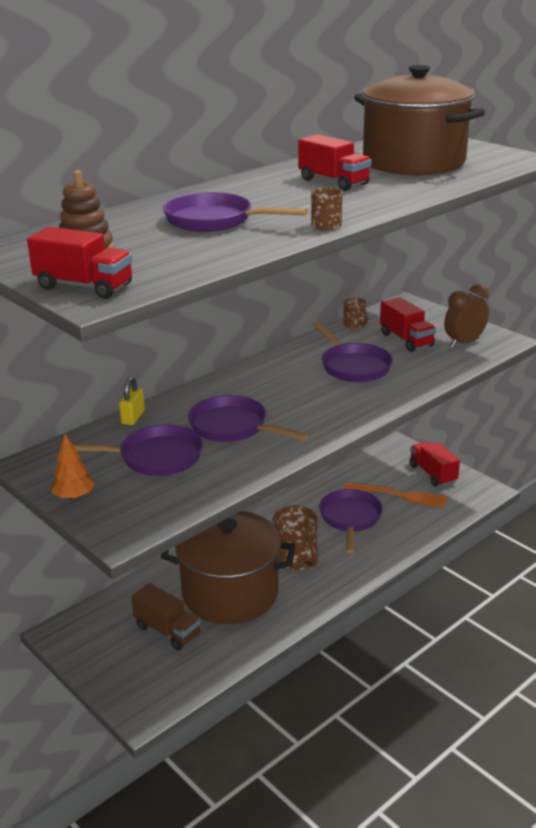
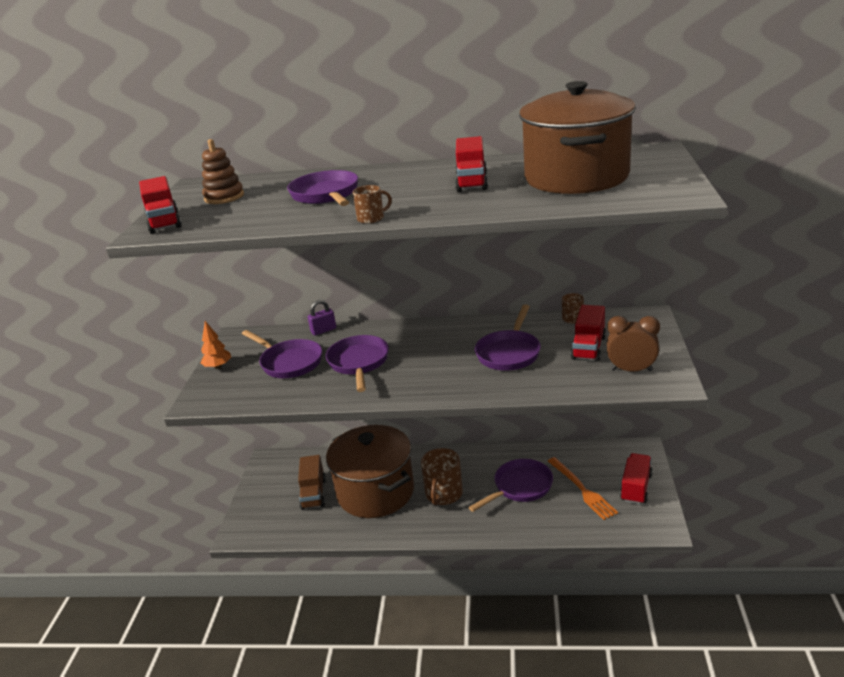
camera: 50 degrees right, 0 degrees up
yellow padlock [119,377,145,425] -> purple padlock [308,300,336,336]

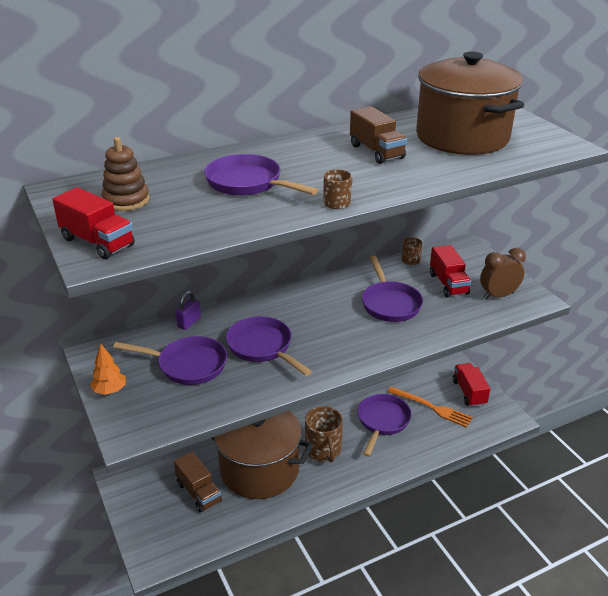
camera: 35 degrees left, 5 degrees up
red truck [455,136,488,192] -> brown truck [350,106,407,164]

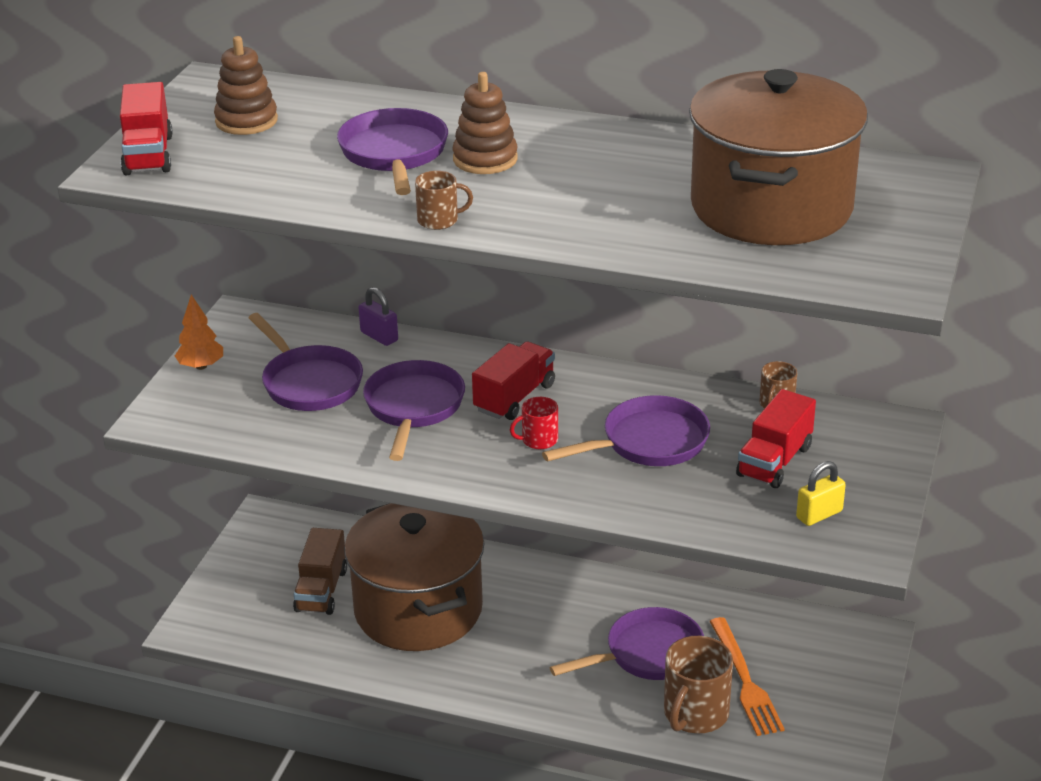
camera: 45 degrees right, 0 degrees up
purple padlock [176,291,201,330] -> purple padlock turned 60 degrees clockwise [359,287,398,346]
brown mug [305,406,343,462] -> brown mug moved to [664,636,733,733]
brown truck [350,106,407,164] -> none
purple pan [362,256,423,322] -> purple pan turned 150 degrees counterclockwise [542,395,710,466]
red truck [453,363,490,407] -> red truck moved to [472,342,555,420]
brown clock [480,248,526,299] -> yellow padlock [796,461,846,526]
none -> brown stacking toy [452,72,518,174]
none -> red mug [510,397,558,449]

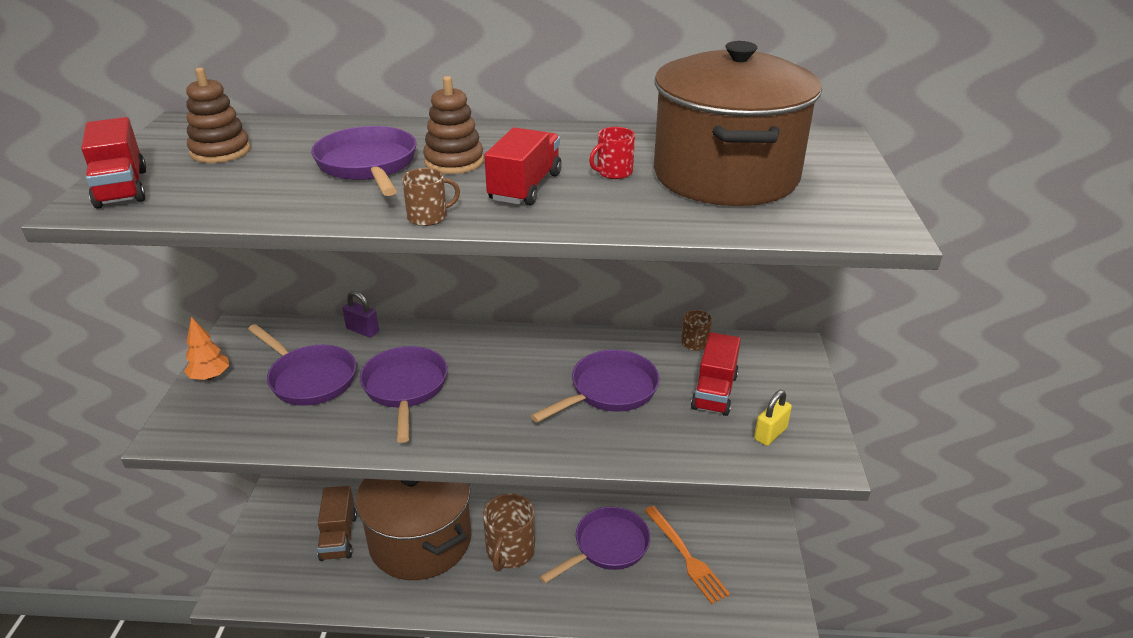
camera: 15 degrees left, 0 degrees up
red truck [472,342,555,420] -> red truck moved to [484,127,562,206]
red mug [510,397,558,449] -> red mug moved to [589,127,635,179]
brown mug [664,636,733,733] -> brown mug moved to [483,494,535,571]

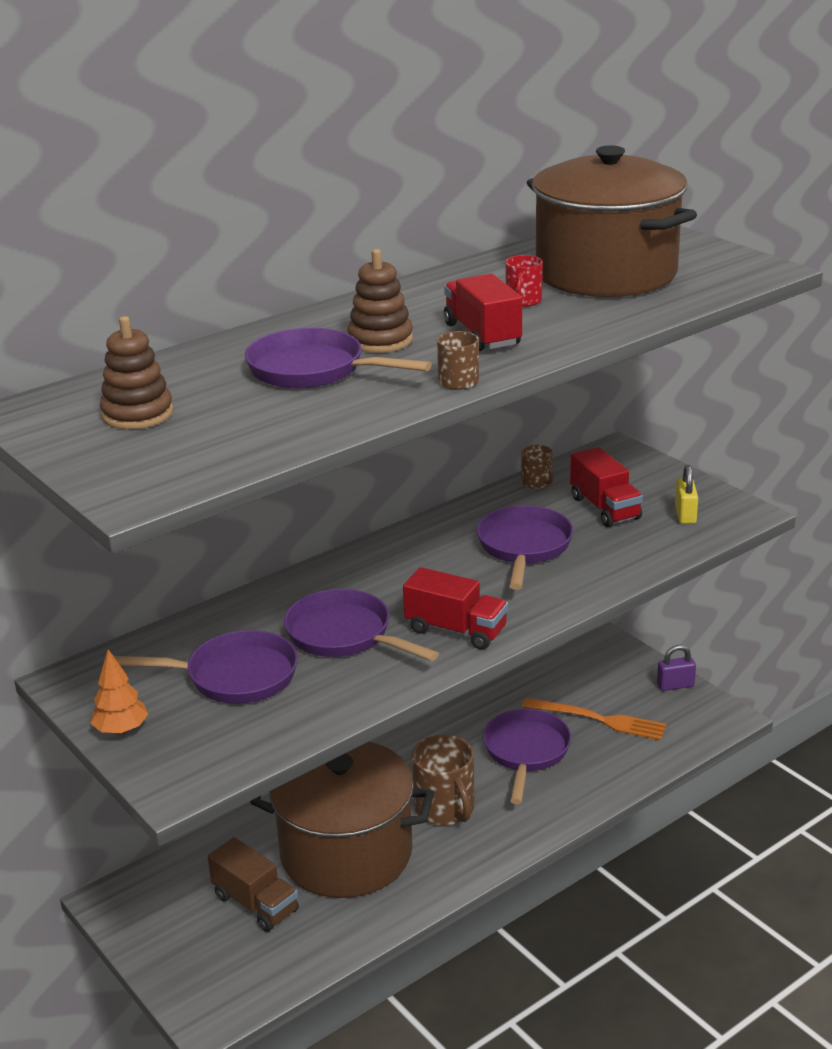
camera: 40 degrees left, 5 degrees down
red truck [81,117,146,209] -> red truck moved to [403,567,508,650]
purple padlock [342,291,379,338] -> purple padlock moved to [657,645,696,691]

